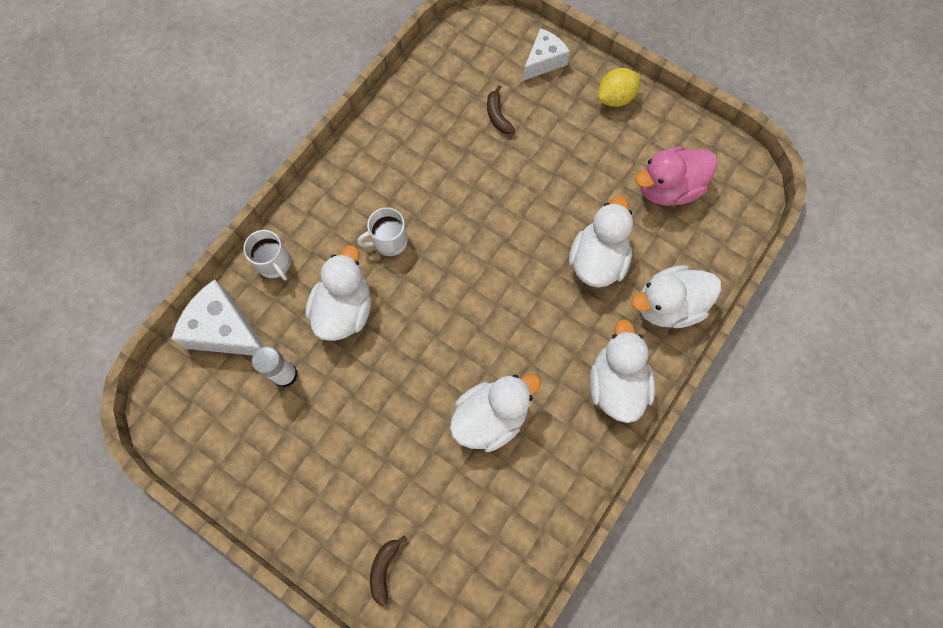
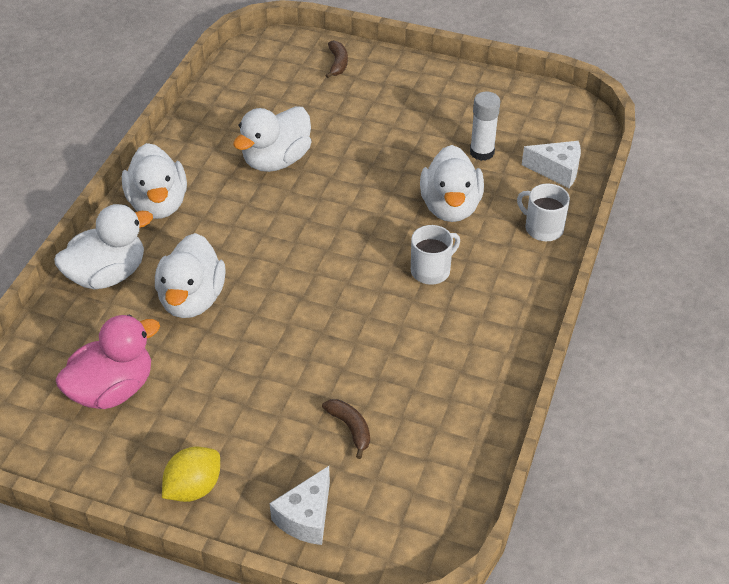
camera: 165 degrees right, 25 degrees down
white cheese [171,279,264,356] -> white cheese [522,141,581,188], size x0.64

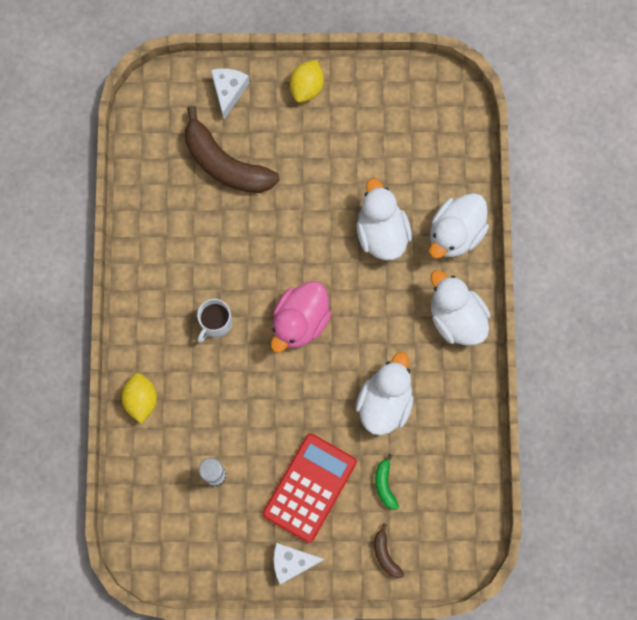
camera: 160 degrees right, 30 degrees up
pink duck [56,314,160,409] -> pink duck moved to [271,281,331,353]
brown banana [322,399,370,459] -> brown banana [185,106,279,193], size x2.24
white duck [420,145,484,222] -> none
white mug [517,184,570,241] -> yellow lemon [121,373,157,423]
white cheese [522,141,581,188] -> white cheese moved to [274,543,325,585]
none -> red calculator [263,433,357,543]
none -> green banana [375,454,399,509]

